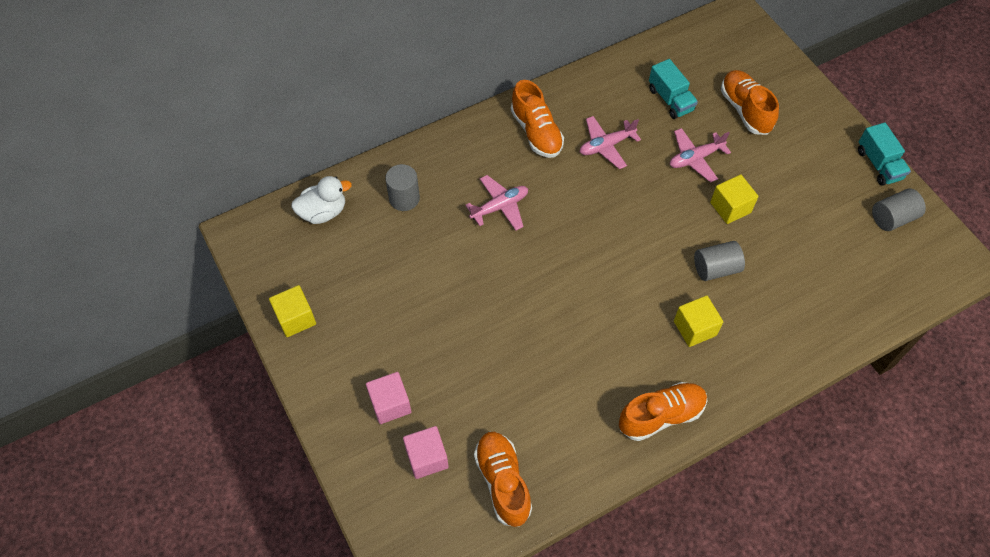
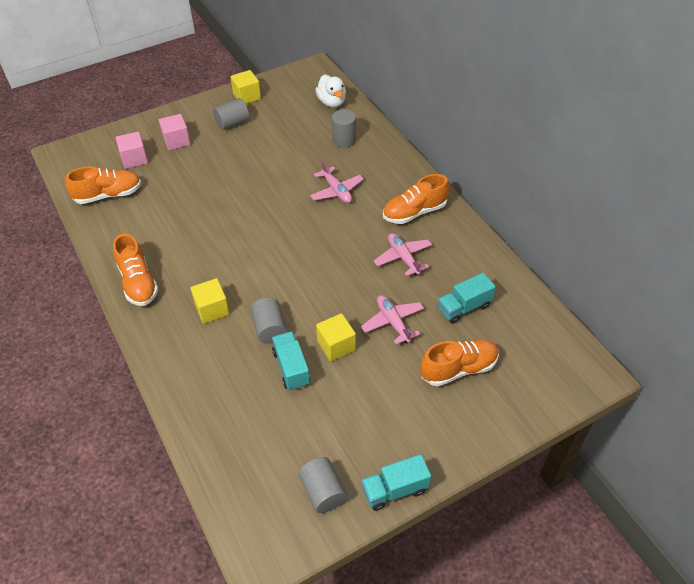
camera: 90 degrees right, 10 degrees down
none -> grey cylinder [213,98,249,130]
none -> turquoise truck [272,332,310,390]

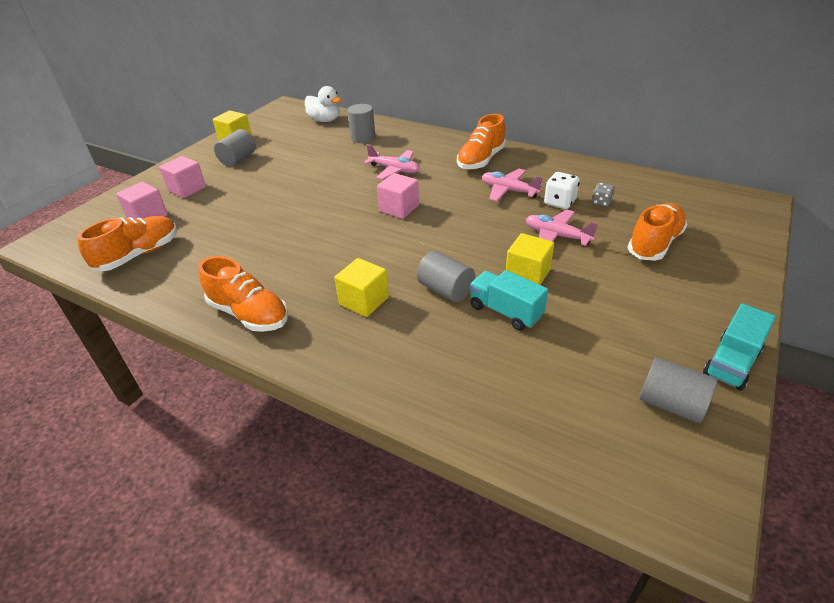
camera: 30 degrees left, 10 degrees down
turquoise truck [438,273,496,324] -> grey dice [592,183,615,207]
none -> pink cube [377,173,419,219]
none -> white dice [544,172,580,209]

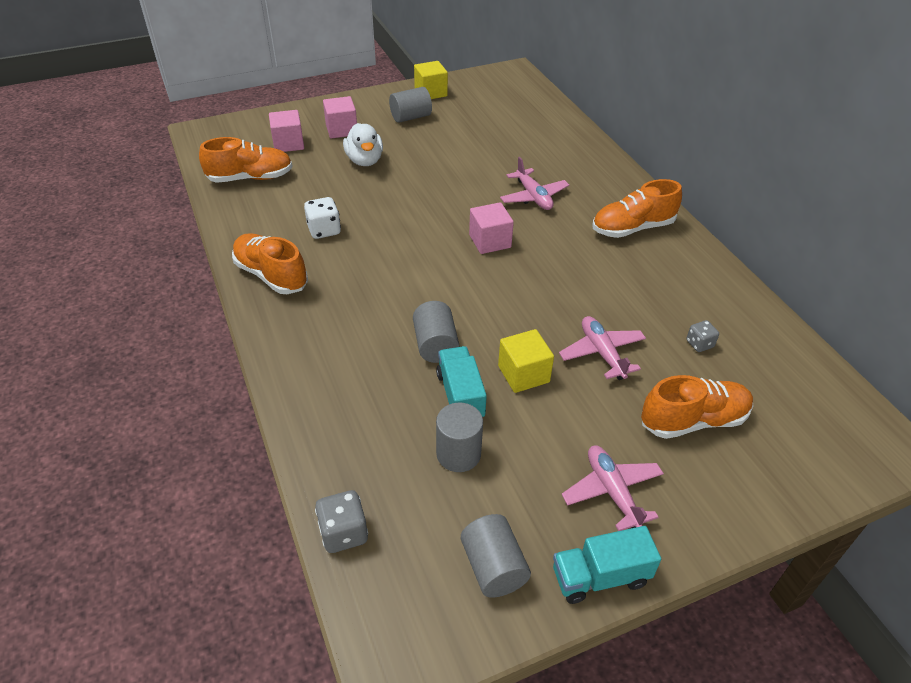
camera: 35 degrees right, 5 degrees up
orange shoe [199,256,288,332] -> orange shoe turned 150 degrees clockwise [232,233,308,294]
white duck [305,86,341,122] -> white duck moved to [343,123,383,166]
yellow cube [335,258,389,317] -> none
grey cylinder [348,104,375,143] -> grey cylinder moved to [436,402,483,472]
pink plane [482,169,543,201] -> pink plane moved to [561,445,664,531]
white dice [544,172,580,209] -> white dice moved to [304,197,341,239]
none -> grey dice [315,490,368,553]

